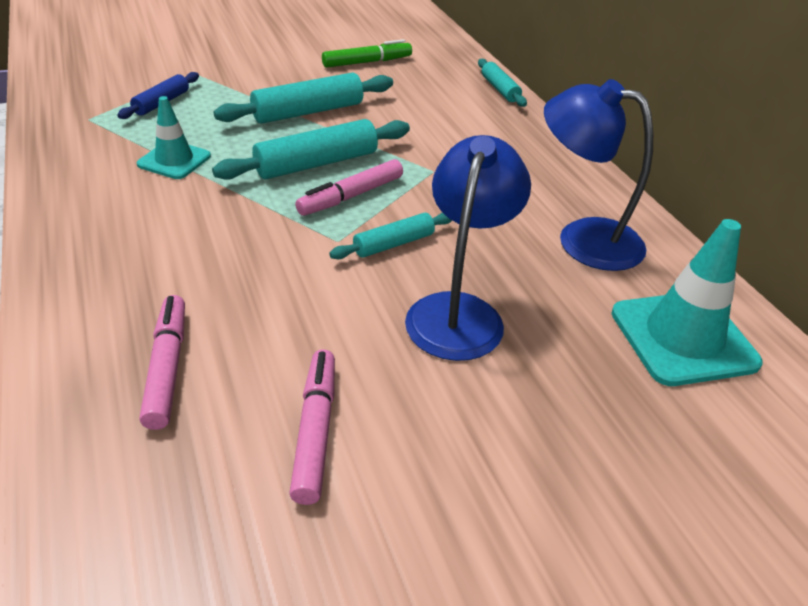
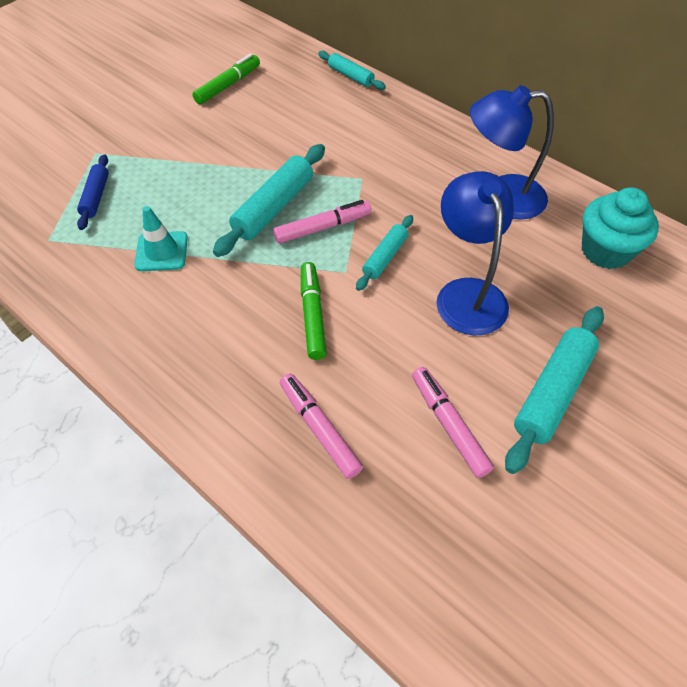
camera: 25 degrees left, 15 degrees up
turquoise rolling pin [214,73,393,124] -> turquoise rolling pin moved to [505,306,604,474]
pink marker [295,159,403,216] -> pink marker turned 135 degrees counterclockwise [273,200,372,244]
turquoise traffic cone [611,219,763,386] -> turquoise cupcake [582,187,659,269]
none -> green marker [301,262,327,360]

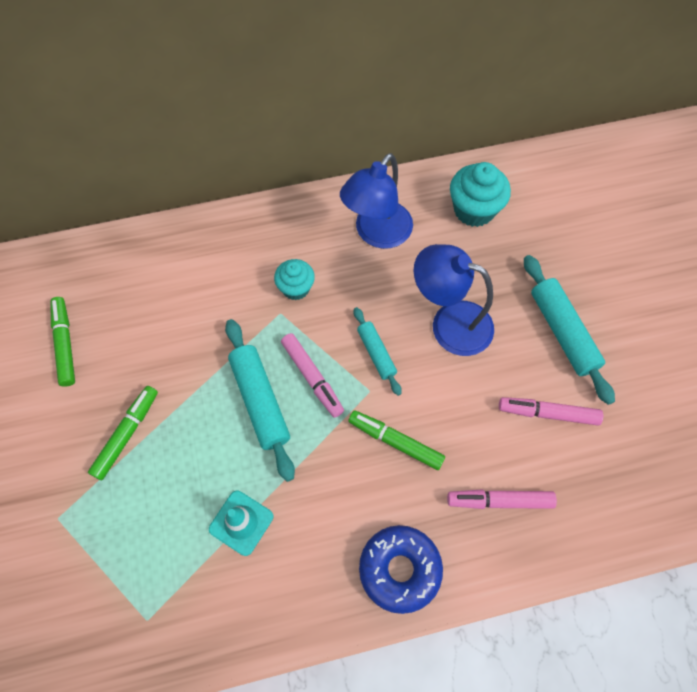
camera: 55 degrees left, 10 degrees up
blue rolling pin [77,154,109,230] -> none
pink marker [273,200,372,244] -> pink marker turned 135 degrees clockwise [281,333,344,418]
turquoise rolling pin [318,51,386,90] -> none
none -> green marker [88,386,158,480]
none -> turquoise cupcake [274,259,315,300]
none -> blue donut [359,525,443,614]

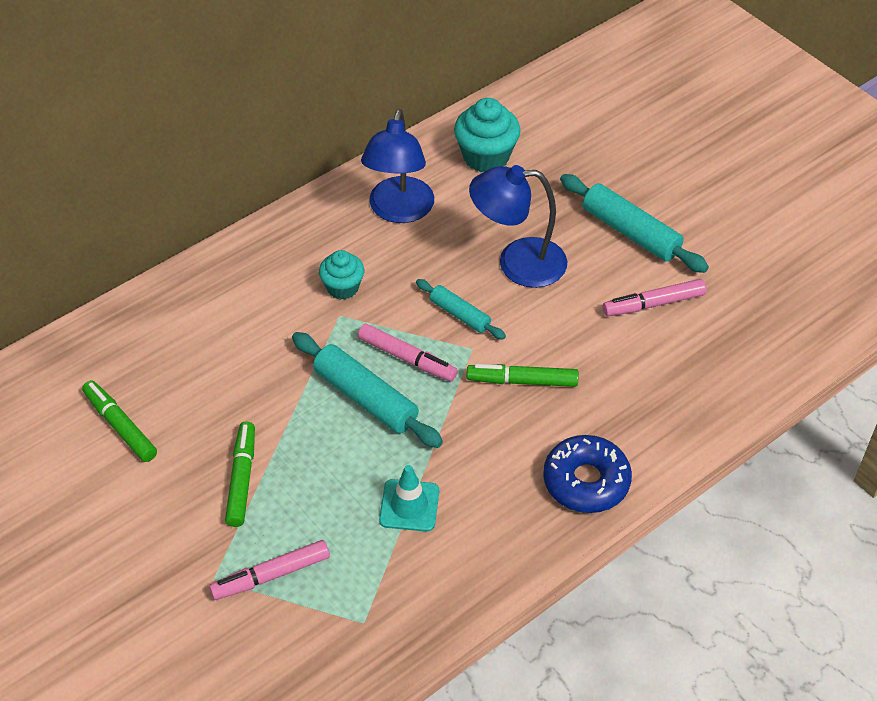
camera: 25 degrees left, 15 degrees down
pink marker [447,489,557,509] -> pink marker moved to [209,540,330,600]

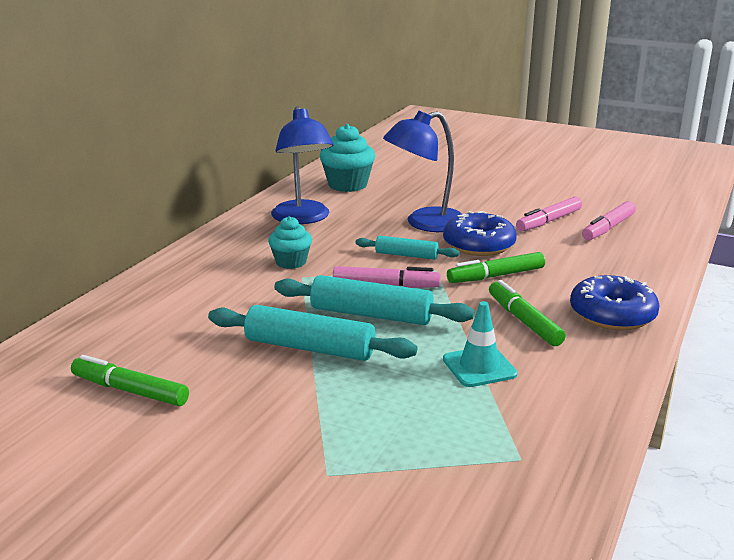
camera: 25 degrees left, 25 degrees down
pink marker [209,540,330,600] -> pink marker moved to [582,201,636,240]
green marker [225,421,255,527] -> green marker moved to [489,280,566,346]
turquoise rolling pin [560,174,709,273] -> turquoise rolling pin moved to [208,305,417,361]
none -> blue donut [443,211,517,256]

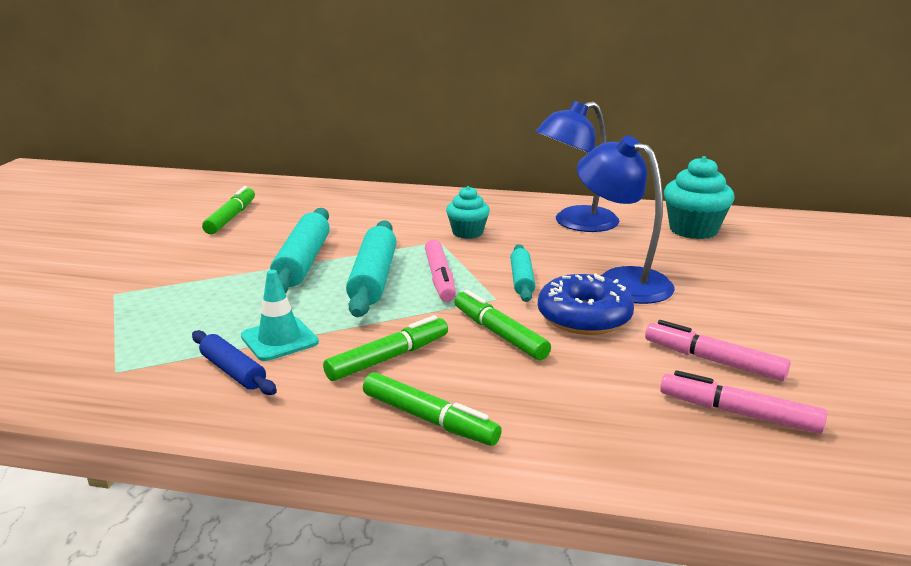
camera: 75 degrees right, 0 degrees up
blue donut [570,275,660,331] -> green marker [363,372,502,446]
none -> blue rolling pin [192,330,277,395]

